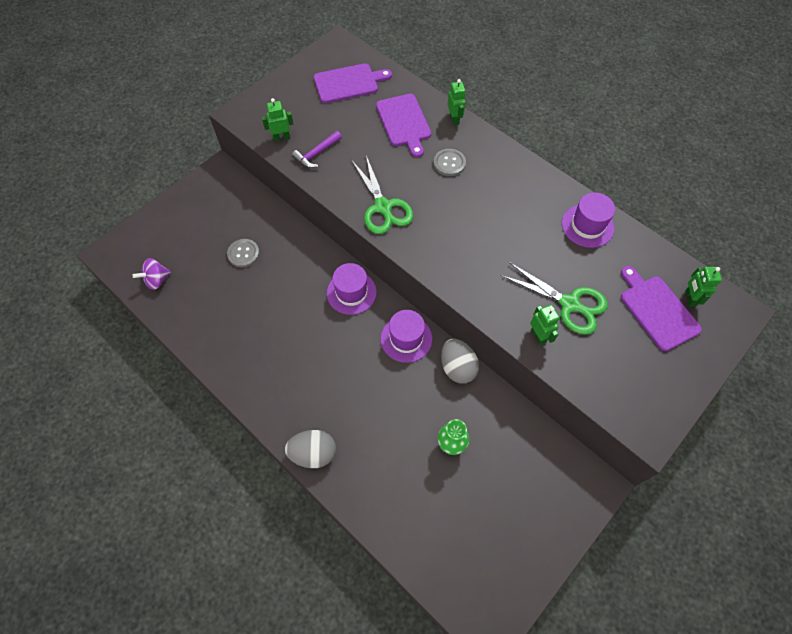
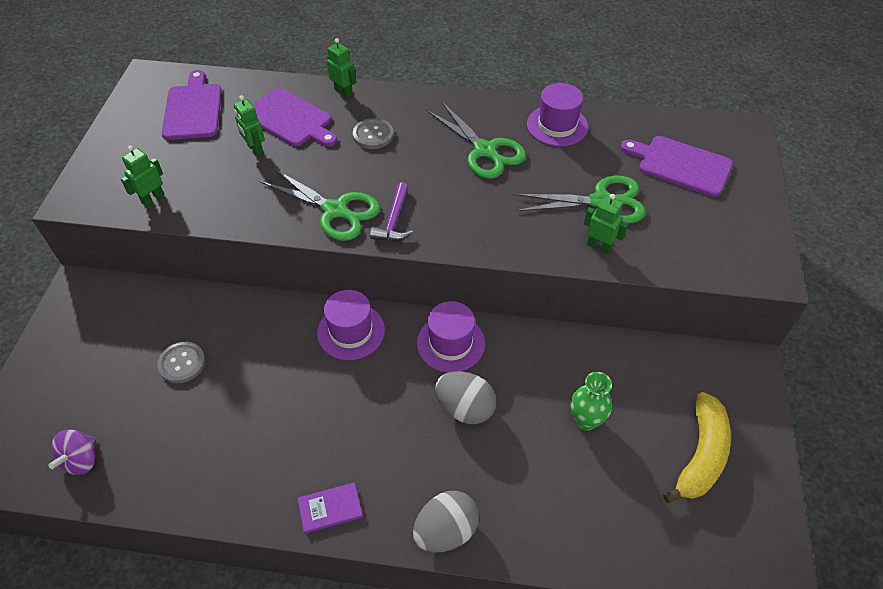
camera: 35 degrees left, 10 degrees down
purple hammer [292,131,342,168] -> purple hammer moved to [370,182,413,241]
purple cutting board [314,63,392,103] -> purple cutting board turned 45 degrees counterclockwise [162,70,222,140]
grey egg [441,339,479,384] -> grey egg moved to [436,371,496,424]
green robot [685,267,722,307] -> green robot moved to [234,95,265,157]
none -> purple book [298,482,363,534]
none -> green scissors [427,102,526,179]
none -> yellow banana [663,392,731,503]

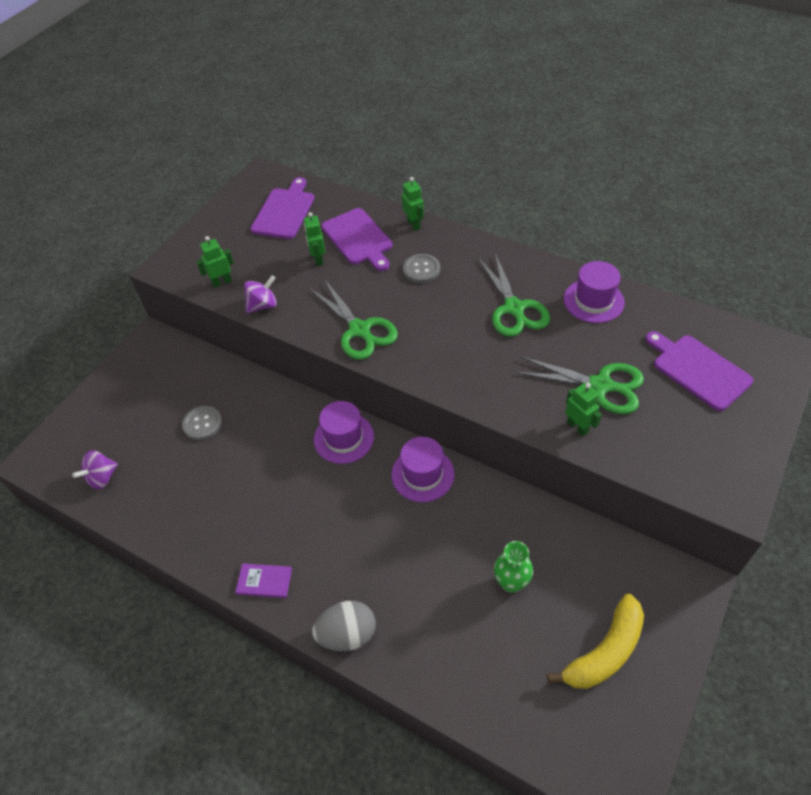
camera: 25 degrees right, 0 degrees up
purple hammer [370,182,413,241] -> none
grey egg [436,371,496,424] -> none
none -> purple spinning top [244,275,277,313]

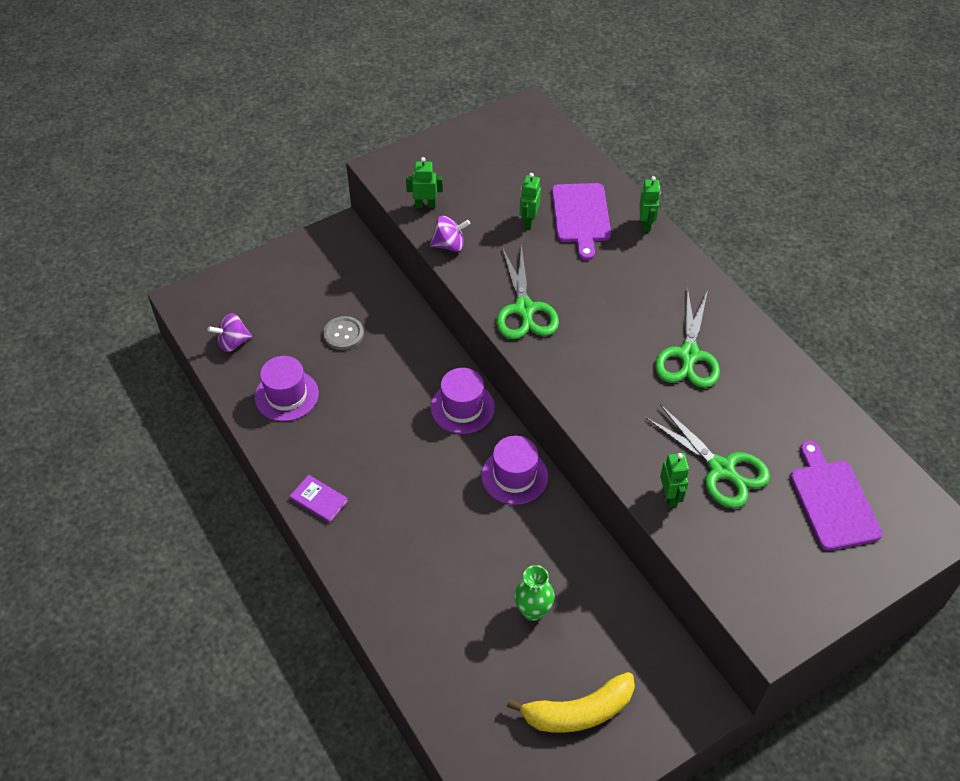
camera: 25 degrees right, 0 degrees up
purple cutting board [250,177,314,239] -> none
grey egg [312,601,376,651] -> none
grey button [403,254,440,283] -> none
purple hat [564,261,625,323] -> purple hat moved to [255,356,319,421]

